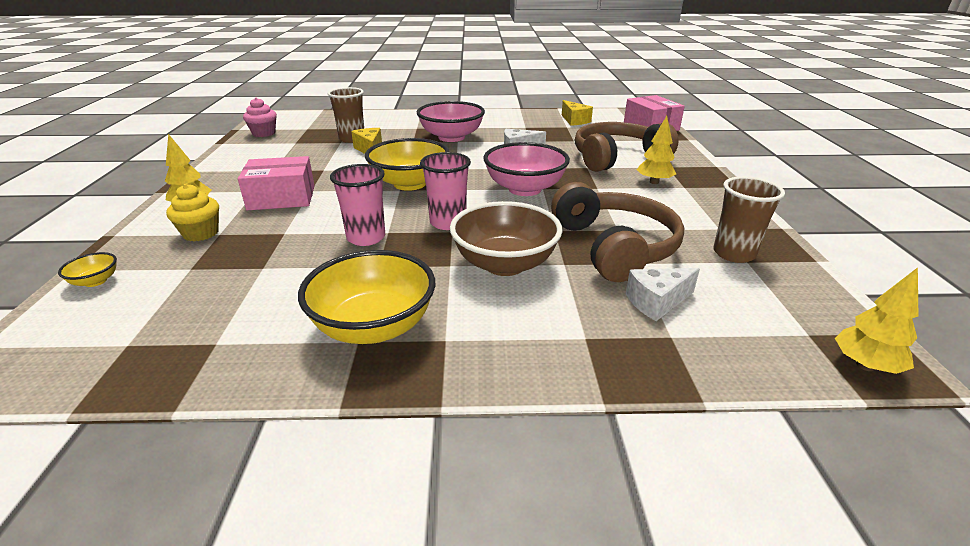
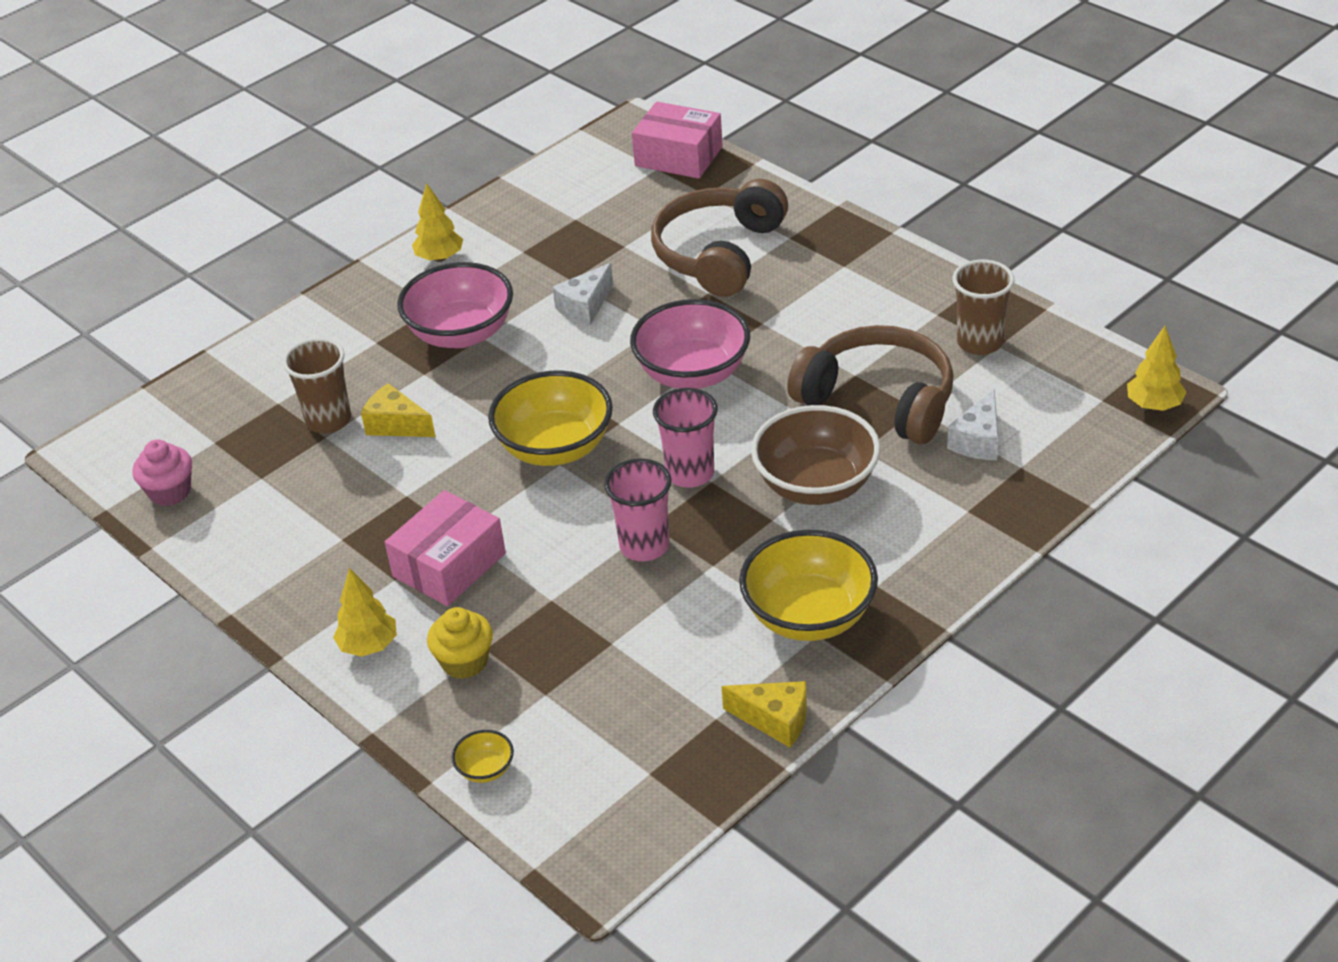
camera: 40 degrees left, 10 degrees up
yellow cheese [562,100,593,126] -> yellow cheese moved to [721,681,807,747]
yellow tree [637,116,676,184] -> yellow tree moved to [412,183,463,262]

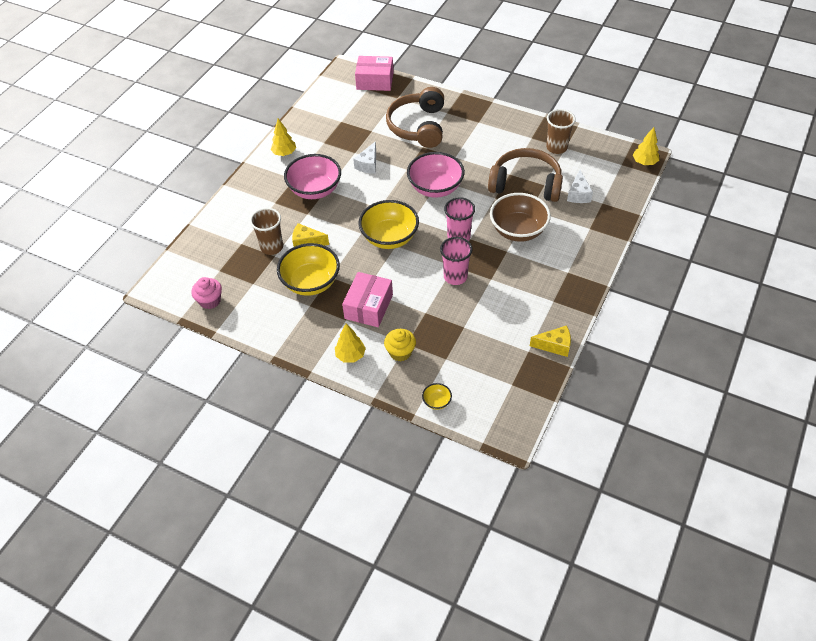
camera: 20 degrees left, 10 degrees up
yellow bowl [739,530,878,641] -> yellow bowl moved to [277,243,340,296]

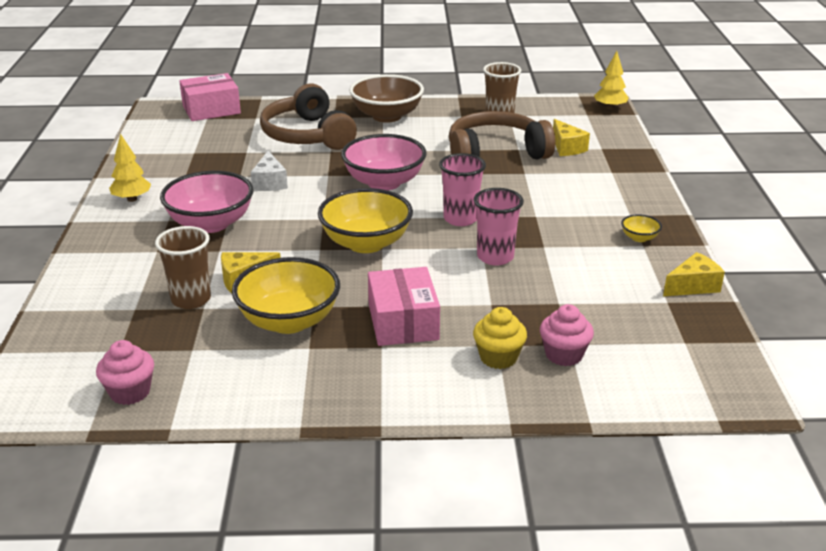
camera: 30 degrees left, 20 degrees down
yellow tree [335,323,366,363] -> none
yellow bowl [422,383,452,410] -> yellow bowl moved to [621,214,662,242]
brown bowl [490,193,551,242] -> brown bowl moved to [349,74,424,123]
white cheese [567,170,593,203] -> yellow cheese [553,119,590,156]
none -> pink cupcake [540,304,594,366]

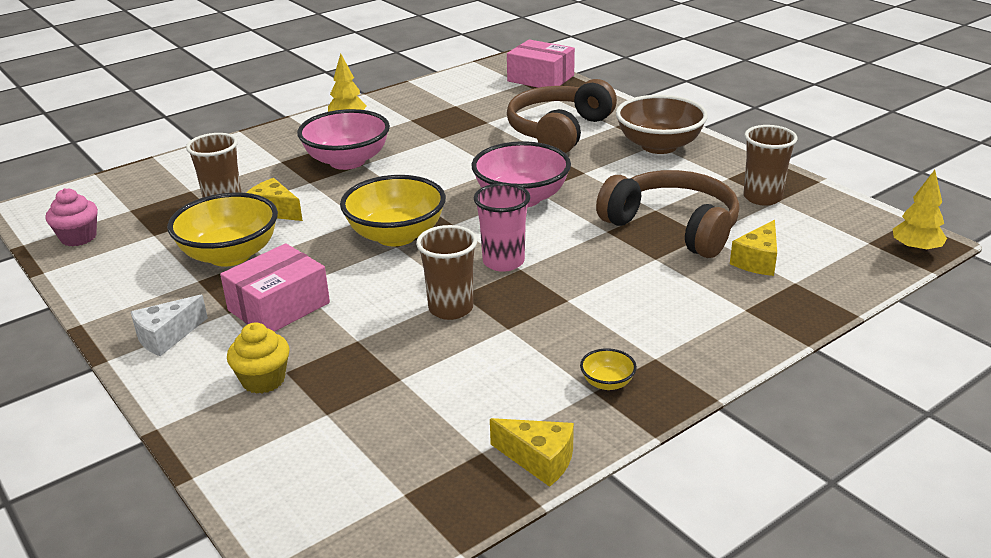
camera: 55 degrees right, 0 degrees up
white cheese [251,151,288,191] -> white cheese moved to [131,295,208,356]
pink cup [474,188,524,266] -> brown cup [416,225,477,320]
pink cupcake [540,304,594,366] -> none

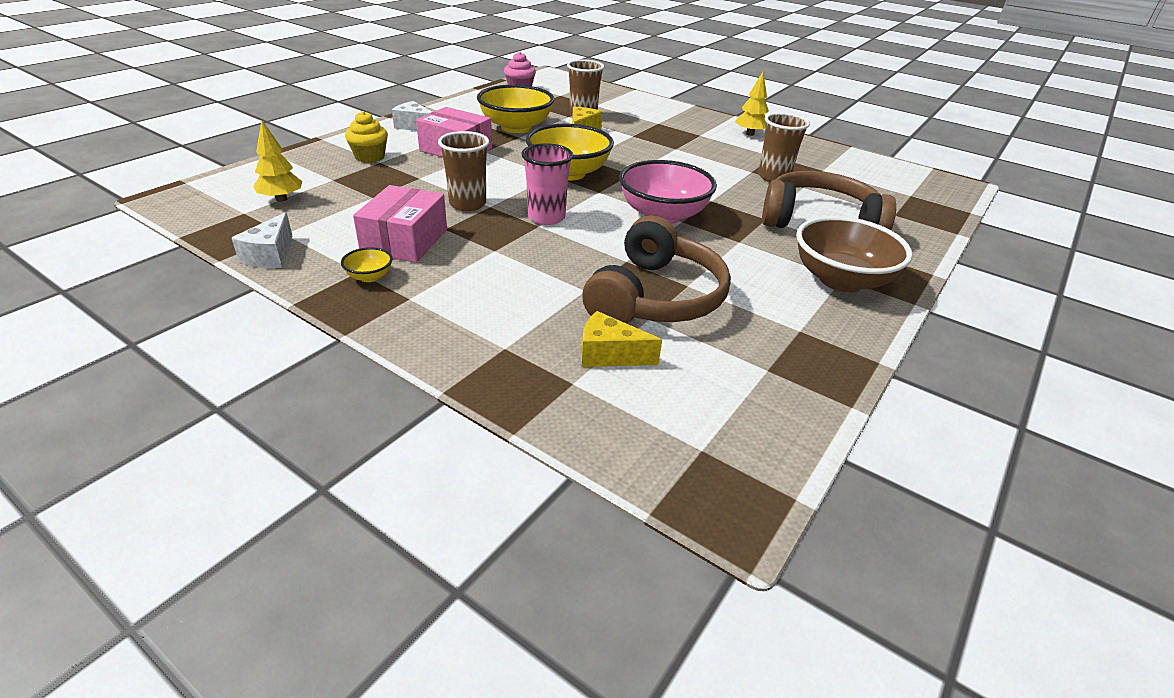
camera: 70 degrees right, 5 degrees up
pink bowl [297,109,390,170] -> none
yellow cheese [490,418,574,487] -> white cheese [232,212,292,268]
pink box [507,39,575,88] -> pink box moved to [353,185,447,263]
brown cup [743,125,798,206] -> brown cup moved to [758,113,810,182]
yellow tree [893,170,947,253] -> yellow tree moved to [253,121,302,202]

